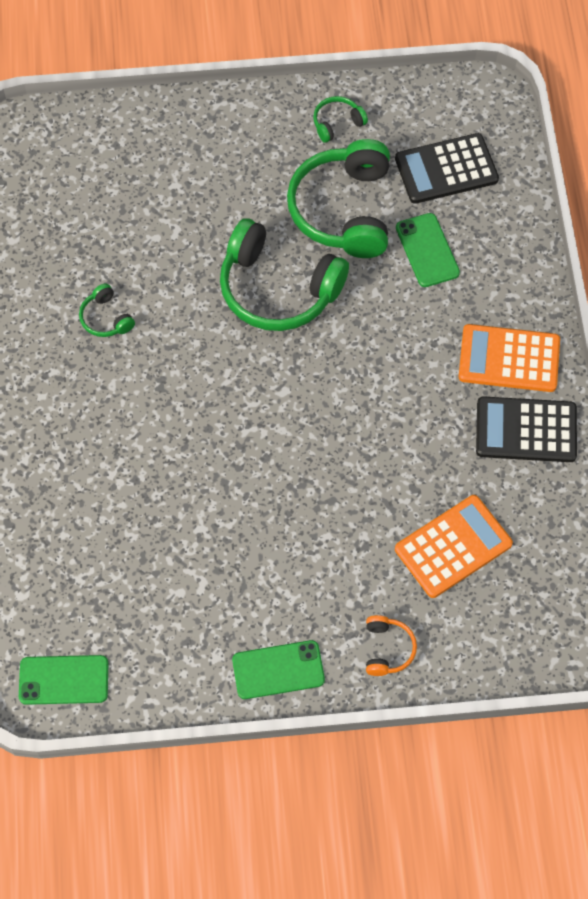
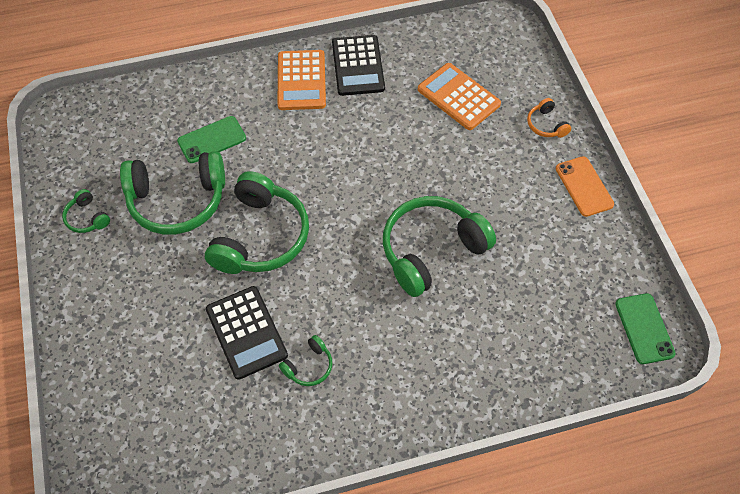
camera: 100 degrees left, 5 degrees down
green phone [232,640,325,699] -> orange phone [556,156,614,217]
orange headphones [366,615,417,676] -> orange headphones turned 105 degrees counterclockwise [527,98,571,138]
black calculator [395,133,499,204] -> black calculator moved to [206,286,288,380]
none -> green headphones [383,196,496,297]

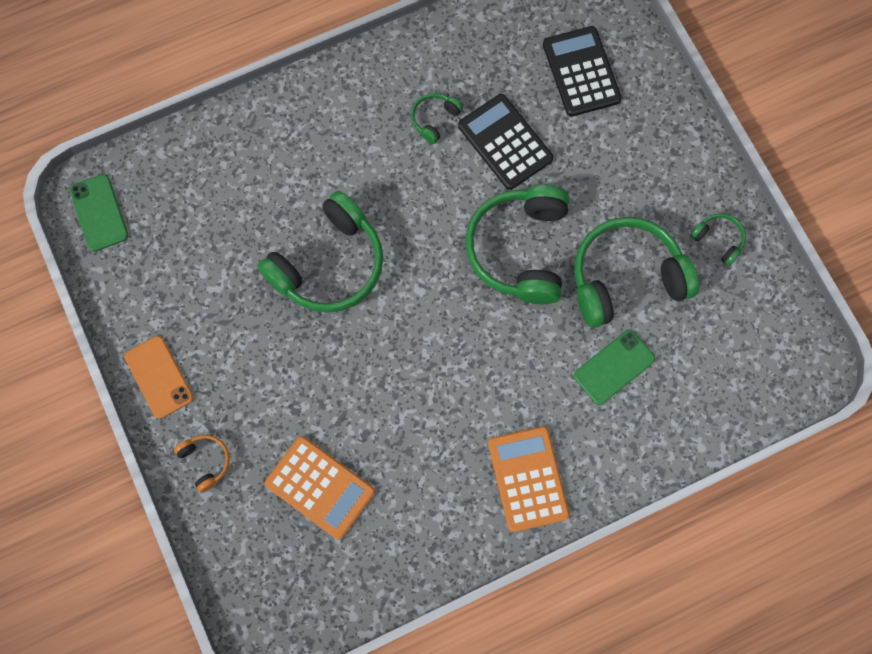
camera: 170 degrees right, 15 degrees up
black calculator [332,35,385,96] -> black calculator moved to [543,26,622,117]

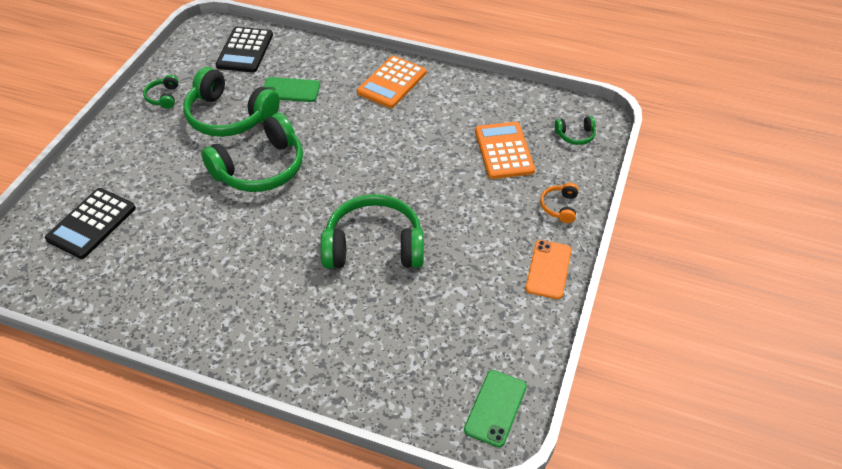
camera: 135 degrees left, 25 degrees down
green headphones [411,93,463,144] -> green headphones moved to [555,116,596,145]
black calculator [458,94,553,190] -> black calculator moved to [216,27,273,72]

